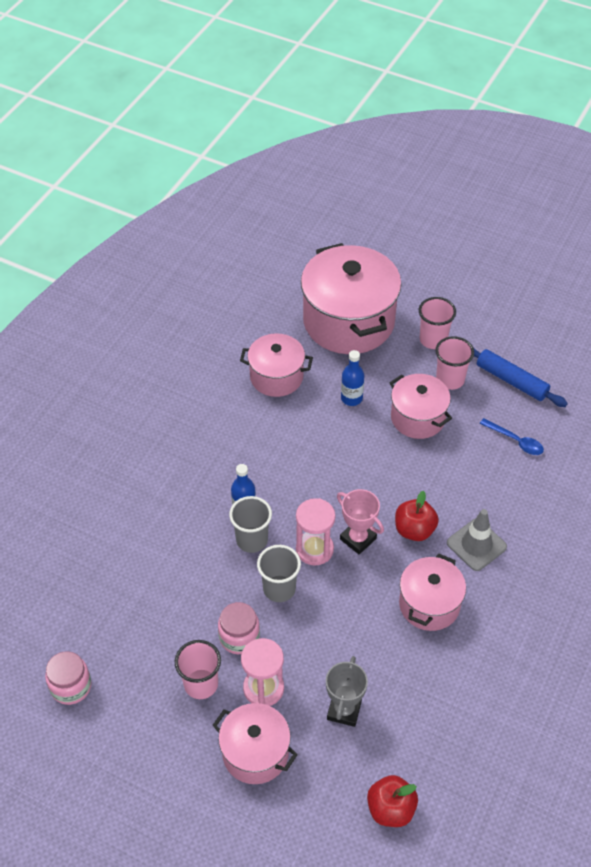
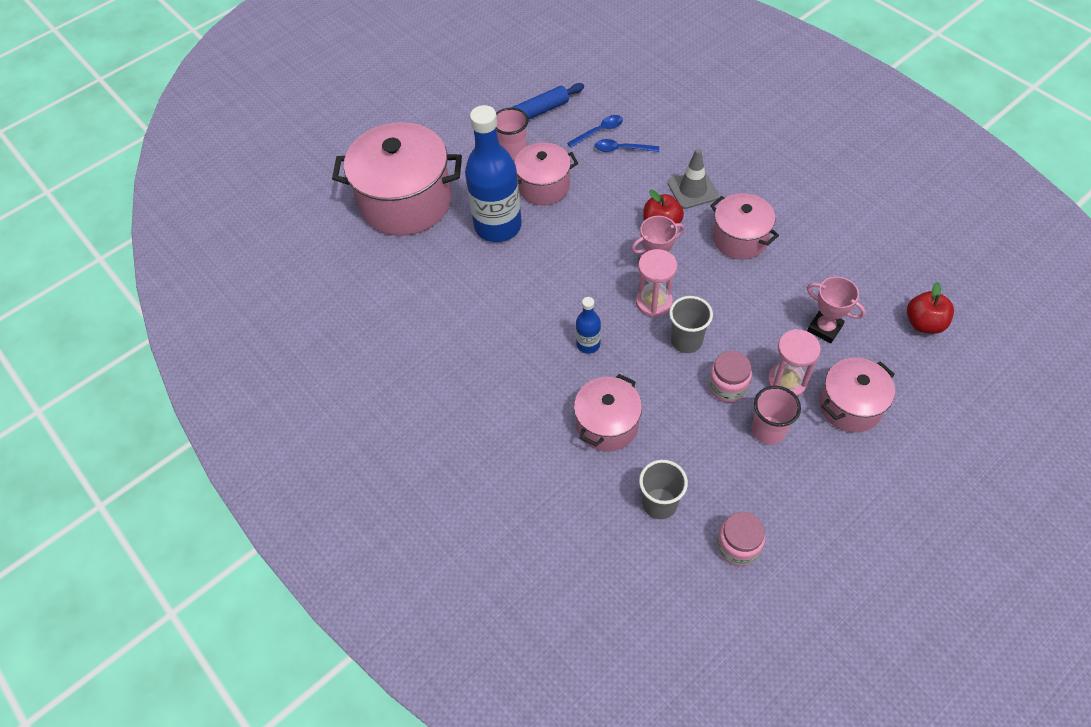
camera: 65 degrees left, 5 degrees up
grey cup [229,496,272,553] -> grey cup moved to [639,460,688,519]
pink pot [240,333,313,397] -> pink pot moved to [574,374,642,451]
grey trophy [326,656,368,727] -> pink trophy [807,277,866,343]
blue bottle [341,350,364,406] -> blue bottle [465,105,522,242], size x2.19
pink cup [419,297,456,349] -> none
none -> blue spoon [595,139,659,152]

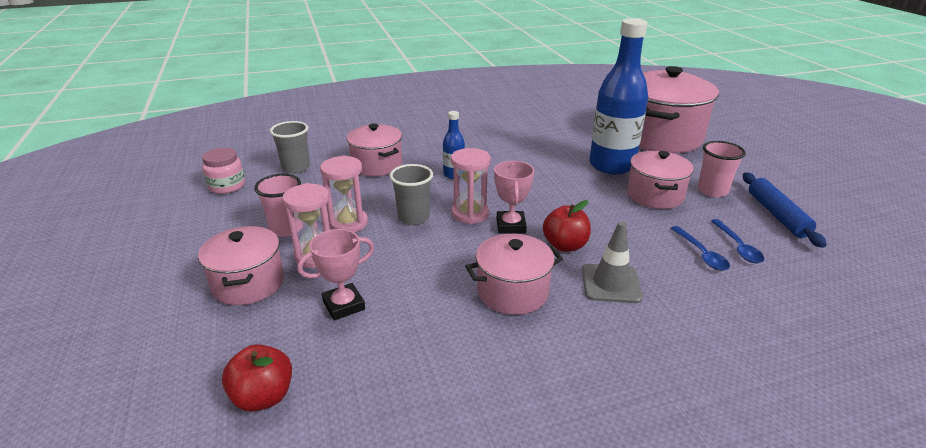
camera: 110 degrees right, 25 degrees down
blue spoon [595,139,659,152] -> blue spoon turned 135 degrees clockwise [671,226,730,271]
pink jar [708,351,752,402] -> pink hourglass [320,155,368,232]

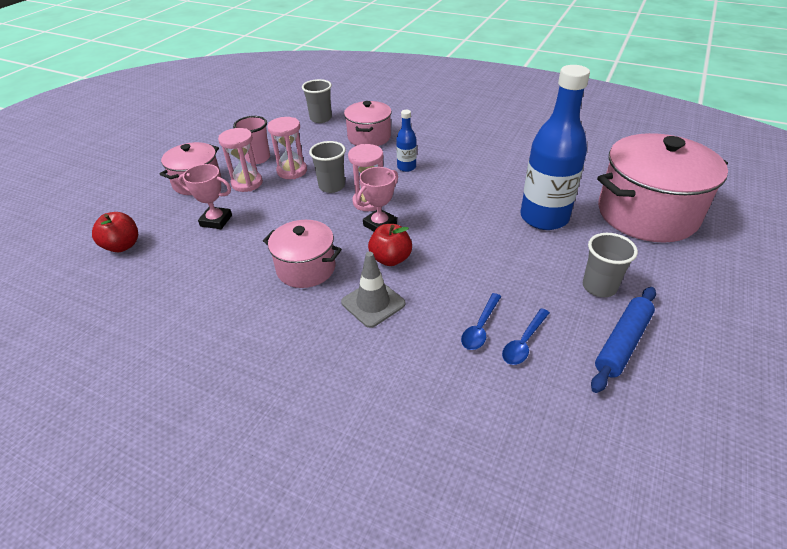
camera: 45 degrees right, 10 degrees up
pink jar [202,148,245,194] -> none
pink pot [627,151,694,209] -> none
pink cup [698,141,746,197] -> grey cup [583,233,638,297]

